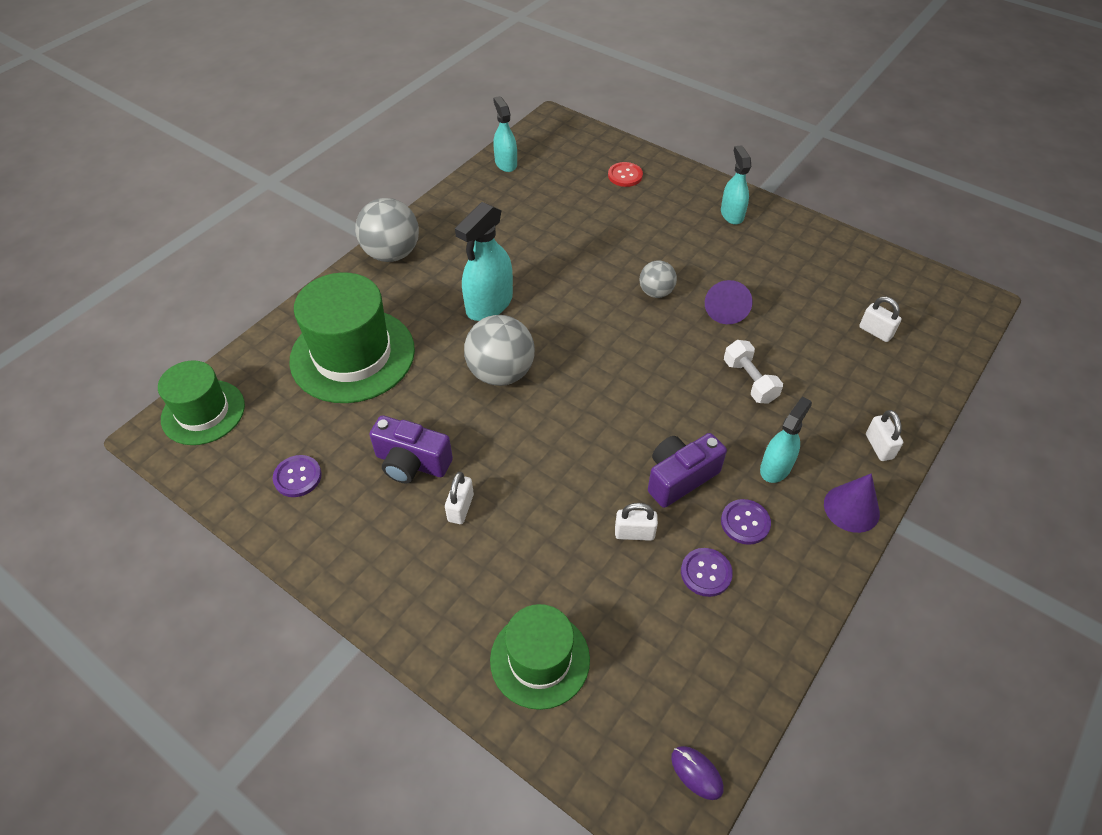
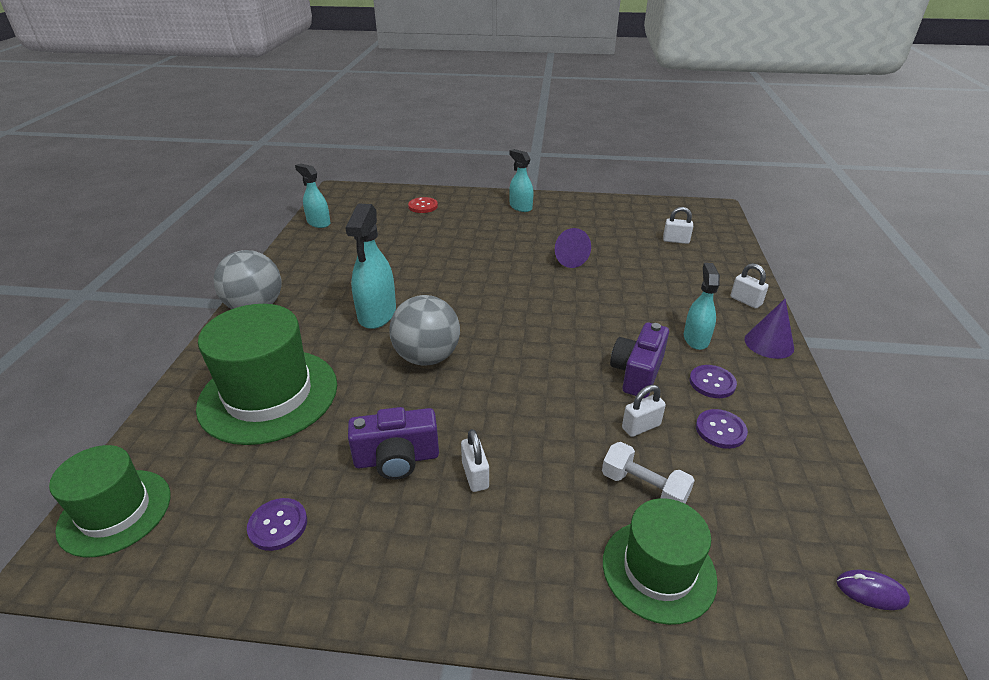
camera: 30 degrees left, 15 degrees down
grey ball [639,260,677,298] -> none
white dumbbell [724,340,783,404] -> white dumbbell moved to [602,442,695,504]

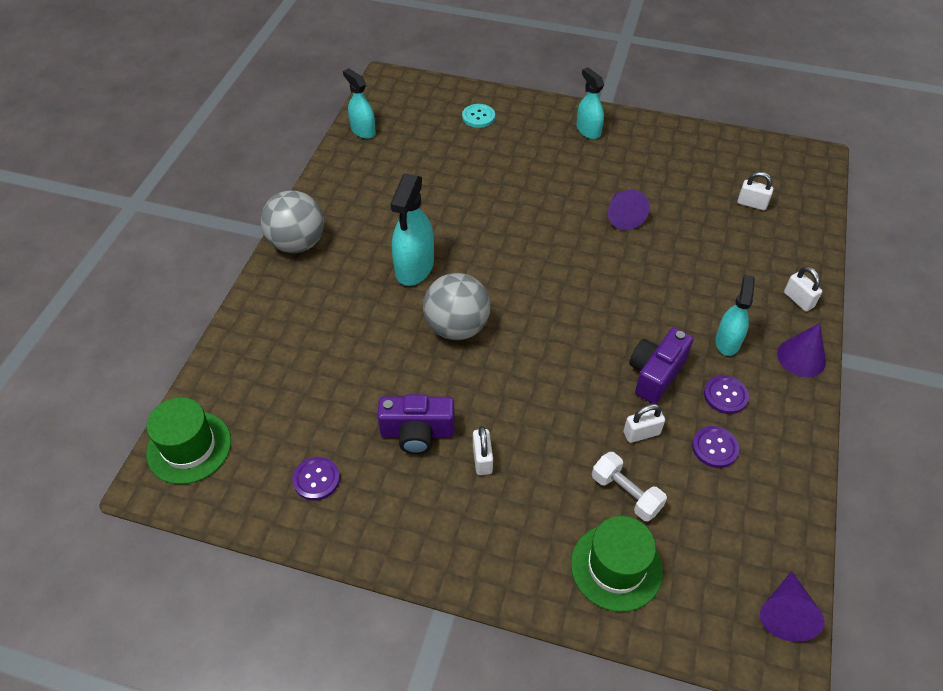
camera: 10 degrees right, 15 degrees up
green hat [196,304,337,445] -> none
red button [408,197,438,213] -> turquoise button [462,104,495,128]
purple mouse [837,569,910,610] -> purple cone [760,571,825,642]

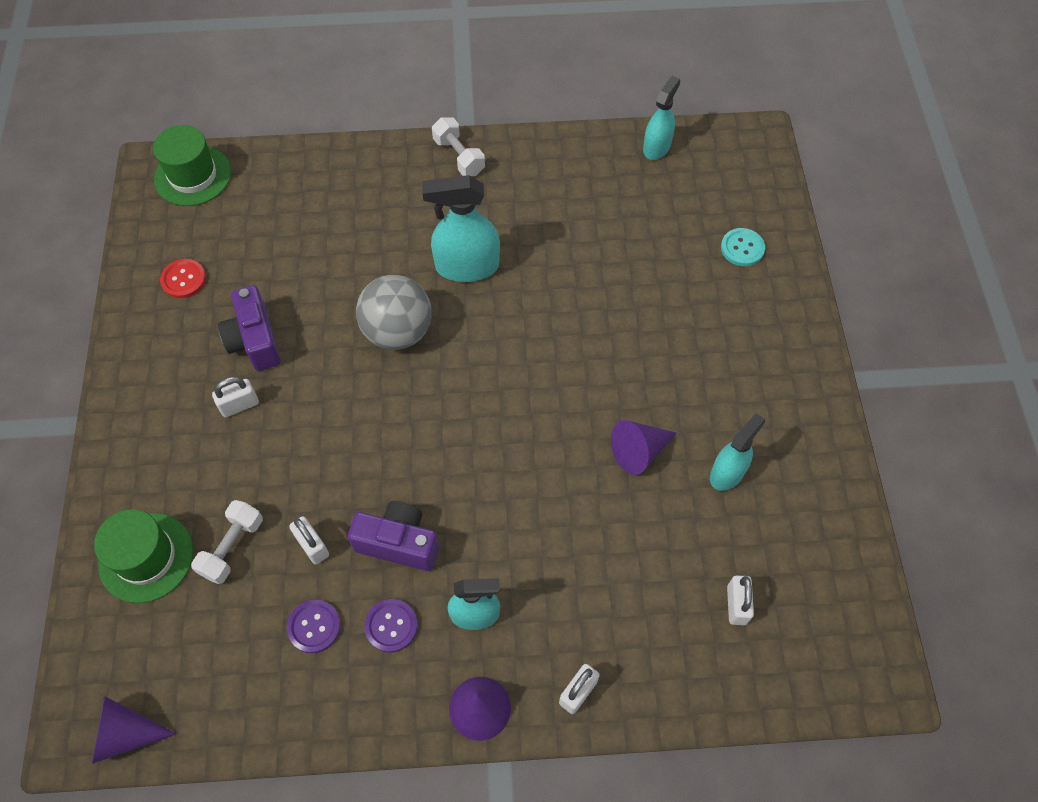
camera: 70 degrees right, 10 degrees up
grey ball [261,190,324,253] -> white dumbbell [432,117,485,176]
purple button [292,457,340,501] -> red button [160,259,206,298]
turquoise spray bottle [576,67,604,139] -> turquoise spray bottle moved to [710,413,765,491]

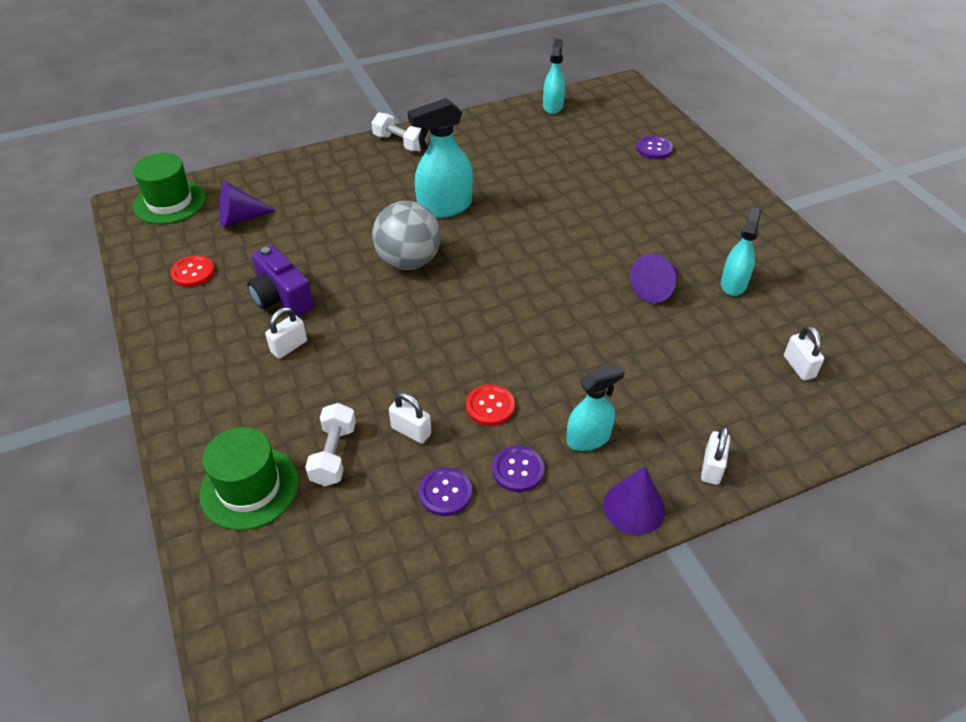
camera: 20 degrees left, 15 degrees down
purple cone [92,696,176,764] -> purple cone moved to [219,181,276,227]
purple camera [347,501,439,571] -> red button [466,384,515,426]
turquoise button [721,228,765,266] -> purple button [636,136,673,159]

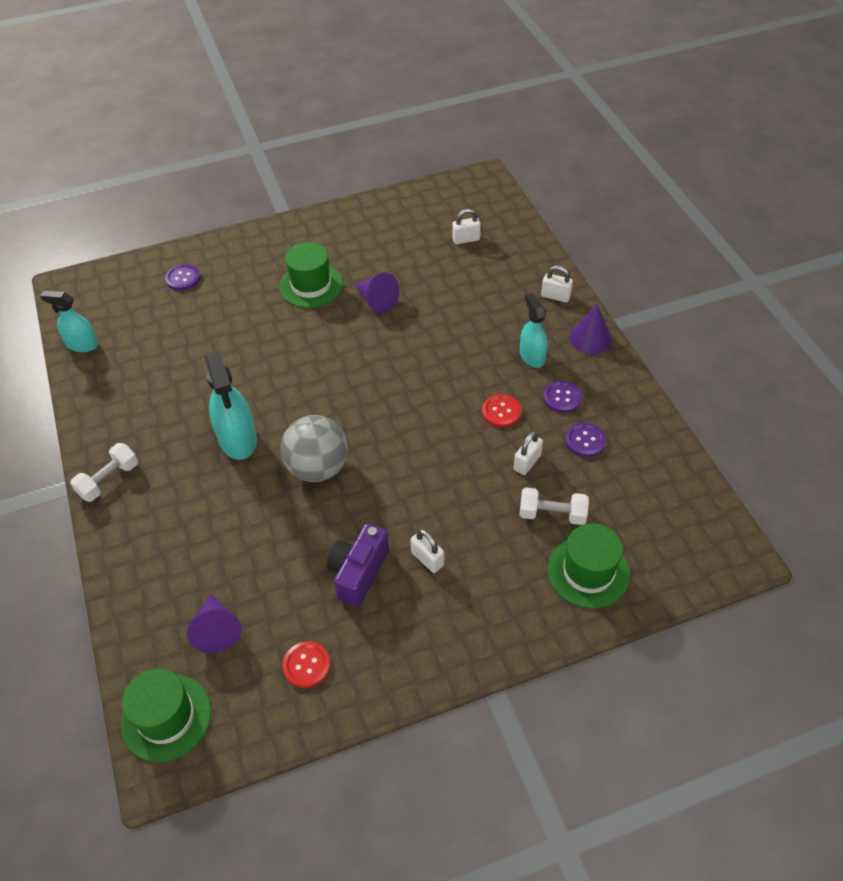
camera: 85 degrees left, 5 degrees up
purple camera [247,245,314,317] -> purple camera turned 150 degrees clockwise [327,523,389,607]
turquoise spray bottle [721,207,761,296] -> none
none -> green hat [279,242,343,308]

